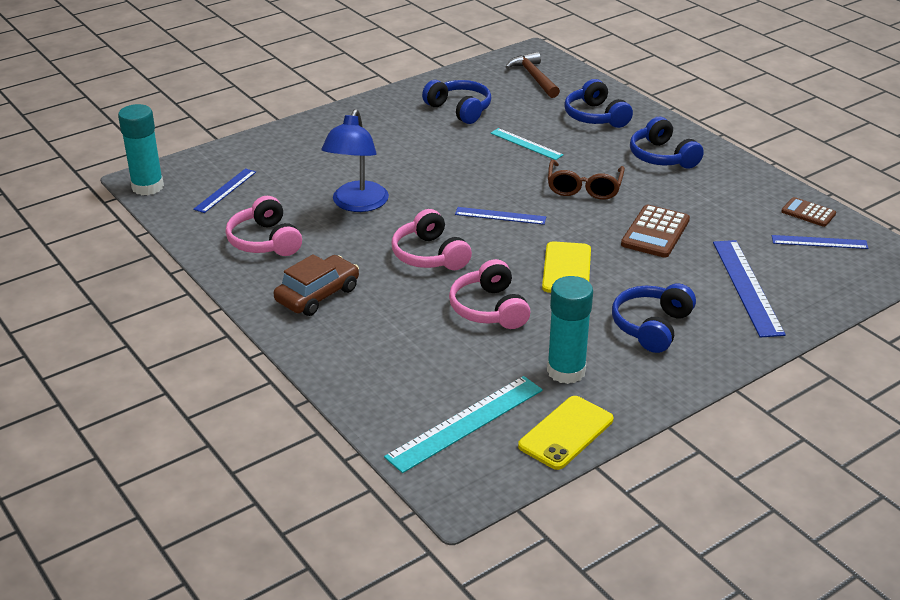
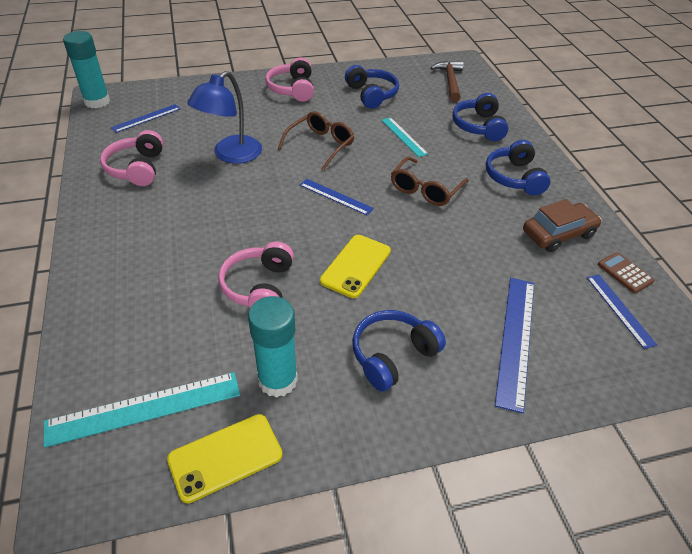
camera: 20 degrees right, 10 degrees up
brown car [274,254,359,316] -> brown car moved to [523,199,601,252]
pink headphones [391,209,472,270] -> pink headphones moved to [265,57,314,102]
brown calculator [621,205,690,258] -> none
blue ruler [772,235,869,249] -> blue ruler turned 45 degrees clockwise [587,274,657,349]
none -> brown glasses [278,111,354,171]

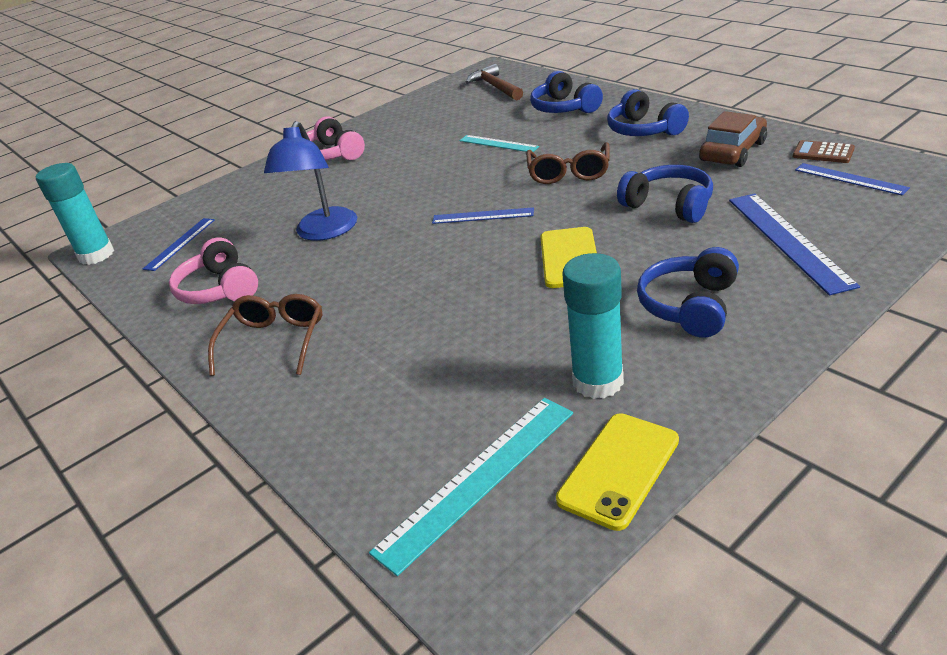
camera: 20 degrees left, 10 degrees down
pink headphones [218,242,294,308] -> none
brown glasses [278,111,354,171] -> brown glasses moved to [208,294,322,376]
blue headphones [345,65,399,109] -> blue headphones moved to [617,165,713,223]

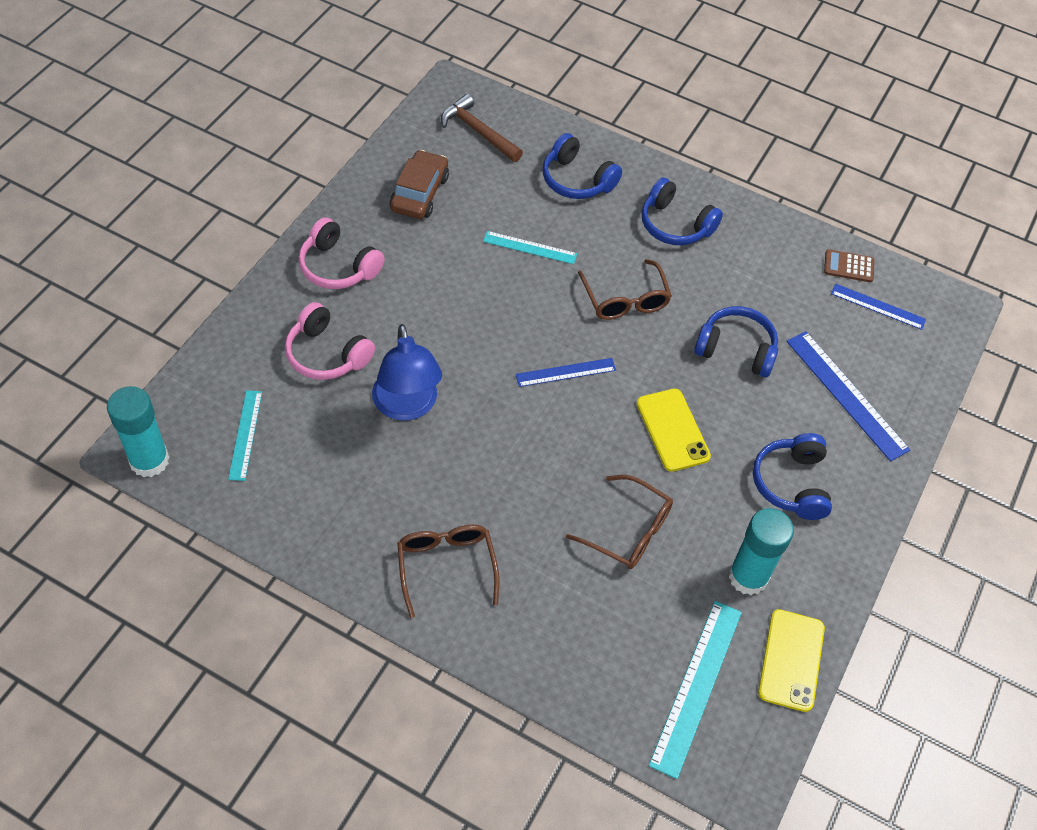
camera: 30 degrees left, 20 degrees up
blue ruler [143,218,215,271] -> turquoise ruler [228,390,262,481]
pink headphones [169,238,258,304] -> pink headphones moved to [285,302,375,380]
brown car [699,111,767,167] -> brown car moved to [390,150,449,219]
none -> brown glasses [566,475,673,569]

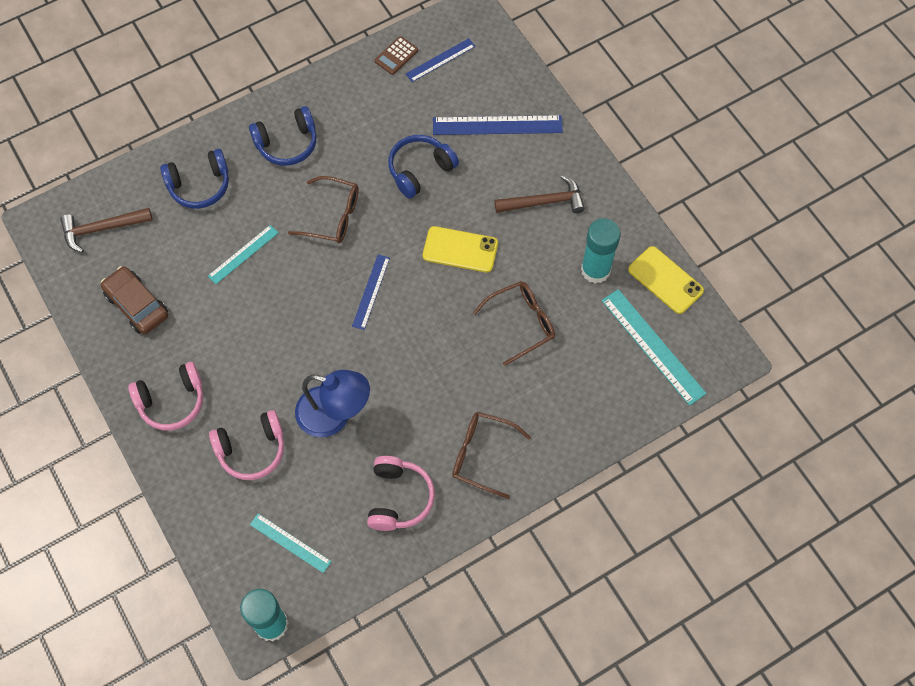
camera: 55 degrees left, 10 degrees up
blue headphones [753,433,832,520] -> brown hammer [494,175,585,213]
none -> pink headphones [367,456,435,531]

